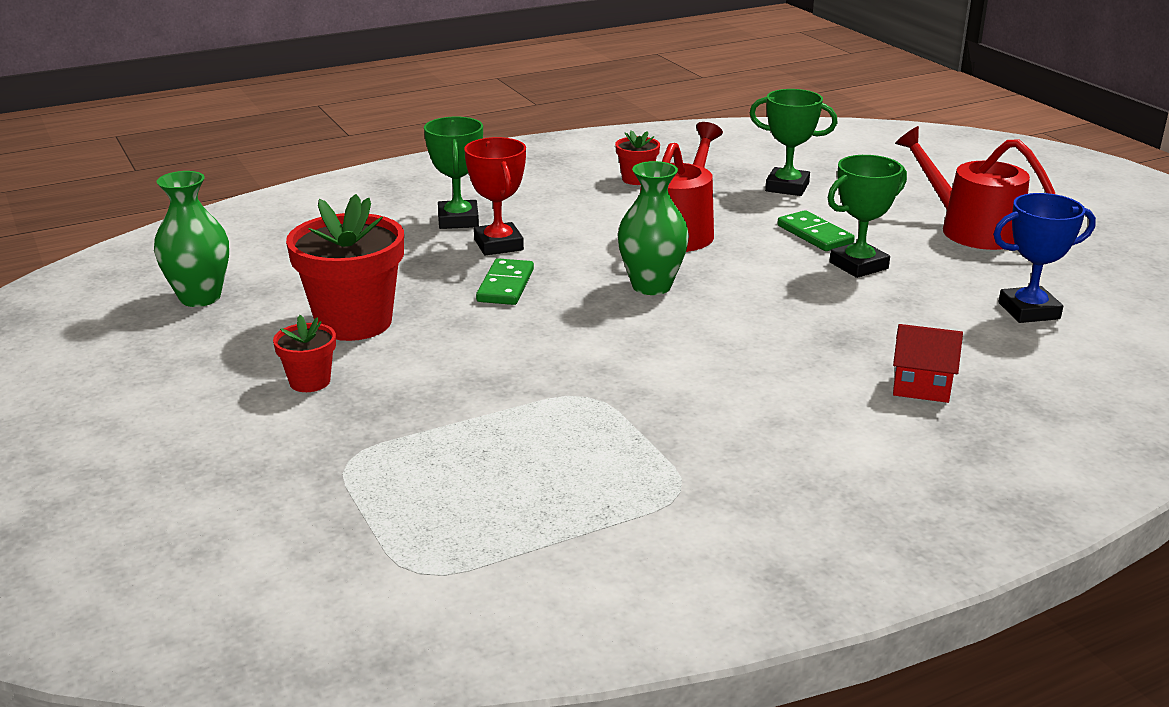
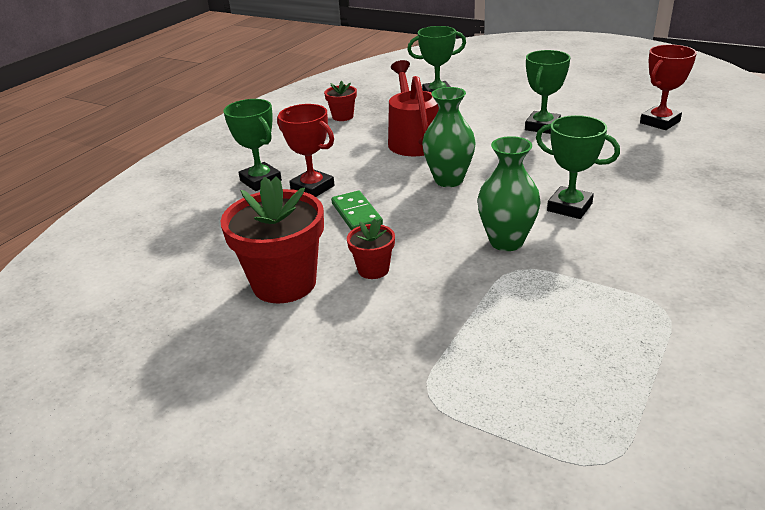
camera: 30 degrees left, 5 degrees up
green vase [154,171,229,307] -> green vase moved to [478,136,541,251]
red flower pot [273,315,336,392] -> red flower pot moved to [347,219,395,279]
green domino [777,210,855,251] -> none
red house [893,324,963,403] -> none
red watering can [895,126,1055,250] -> none
blue trophy [993,193,1096,323] -> red trophy [640,44,697,130]
none -> green trophy [536,115,620,219]

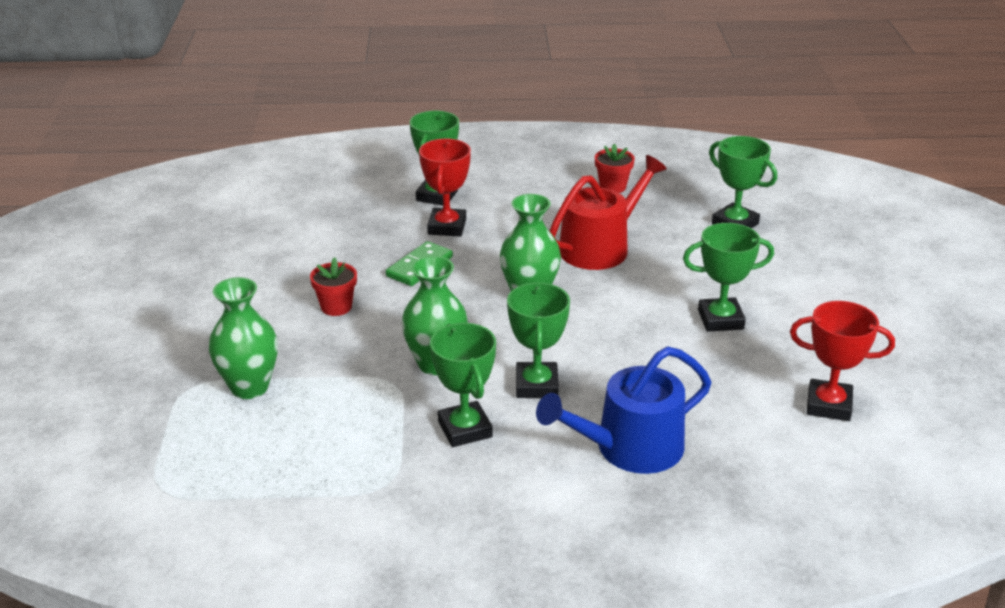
camera: 55 degrees right, 0 degrees up
red flower pot [221,176,324,303] -> none
none -> green vase [209,277,278,399]
none -> green trophy [430,323,496,447]
none -> blue watering can [536,347,711,474]

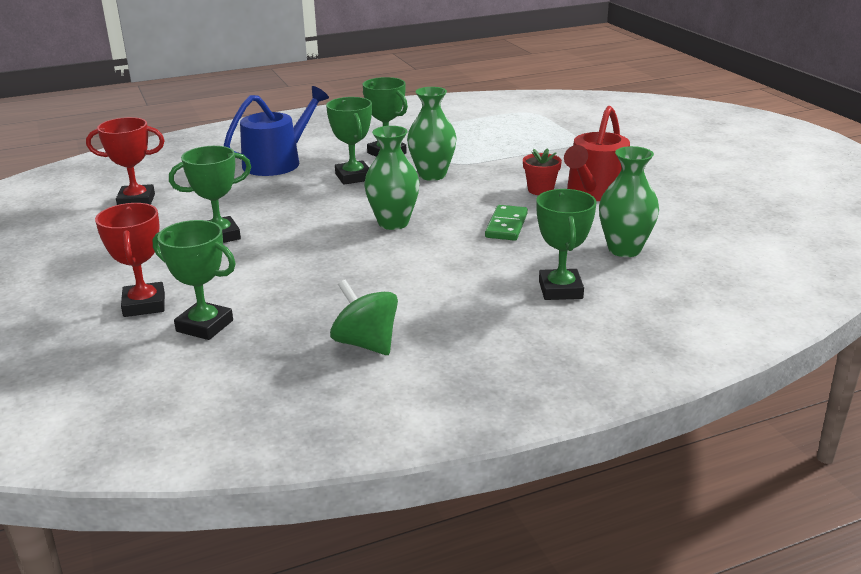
camera: 160 degrees right, 5 degrees down
green vase [209,277,278,399] -> green vase moved to [599,146,659,257]
red trophy [419,139,471,237] -> red trophy moved to [95,203,165,317]
red watering can [550,155,667,270] -> red watering can moved to [564,106,630,201]
red flower pot [595,144,635,193] -> green spinning top [330,280,398,355]

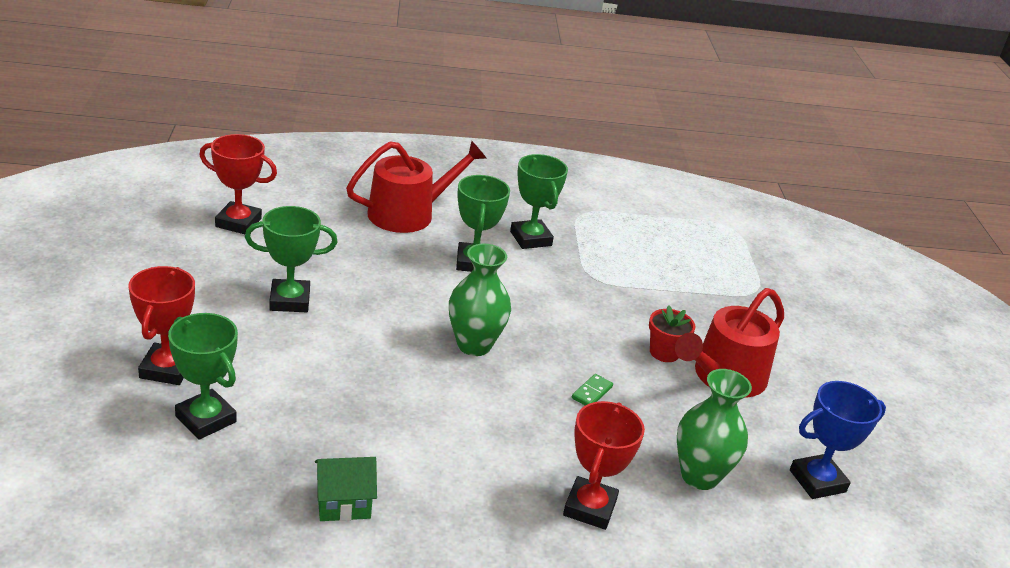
camera: 15 degrees right, 5 degrees up
blue watering can [224,86,329,176] -> red watering can [346,141,486,233]
green spinning top [330,280,398,355] -> green house [315,457,377,521]
green vase [407,87,457,181] -> none
green domino [485,205,528,241] -> green domino [572,374,613,405], size x0.61
green trophy [536,189,597,300] -> red trophy [563,401,645,530]
none -> blue trophy [790,381,886,499]

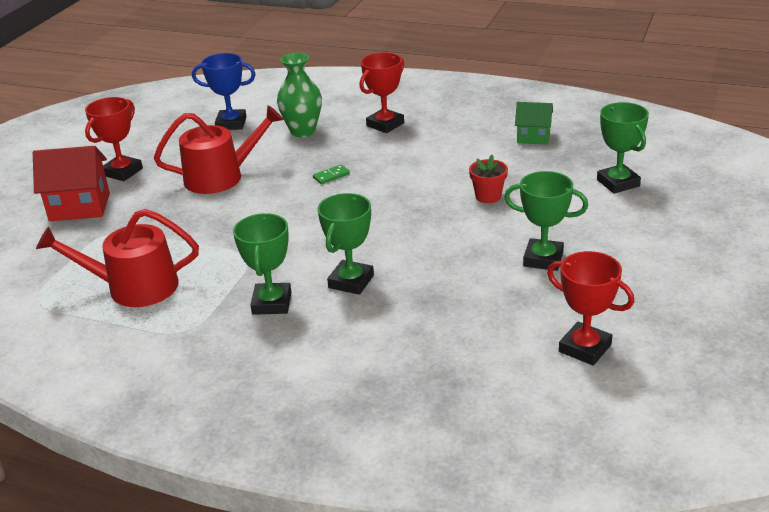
camera: 150 degrees left, 0 degrees up
red trophy [128,266,195,385] -> red trophy moved to [85,97,143,181]
red watering can [346,141,486,233] -> red watering can moved to [36,209,199,307]
green vase [449,244,511,356] -> none
red flower pot [649,305,695,362] -> red flower pot moved to [469,155,508,203]
none -> red house [33,146,110,221]

